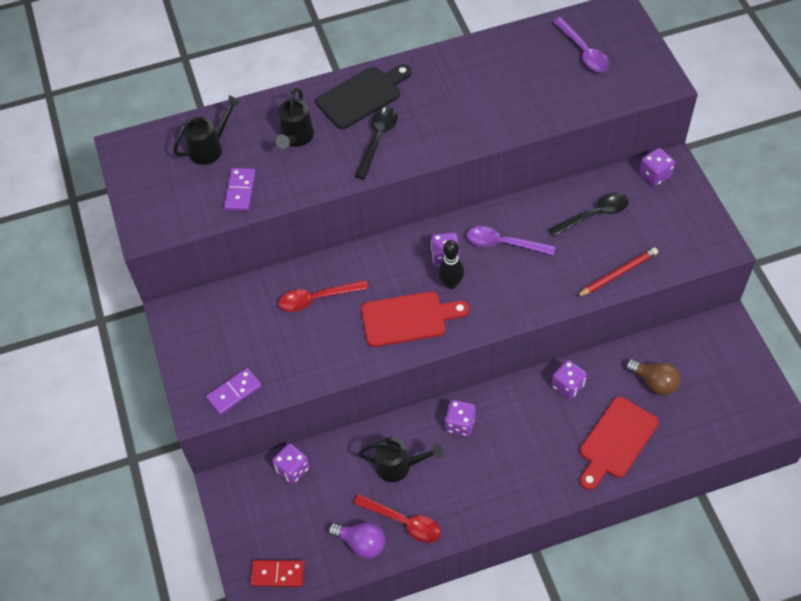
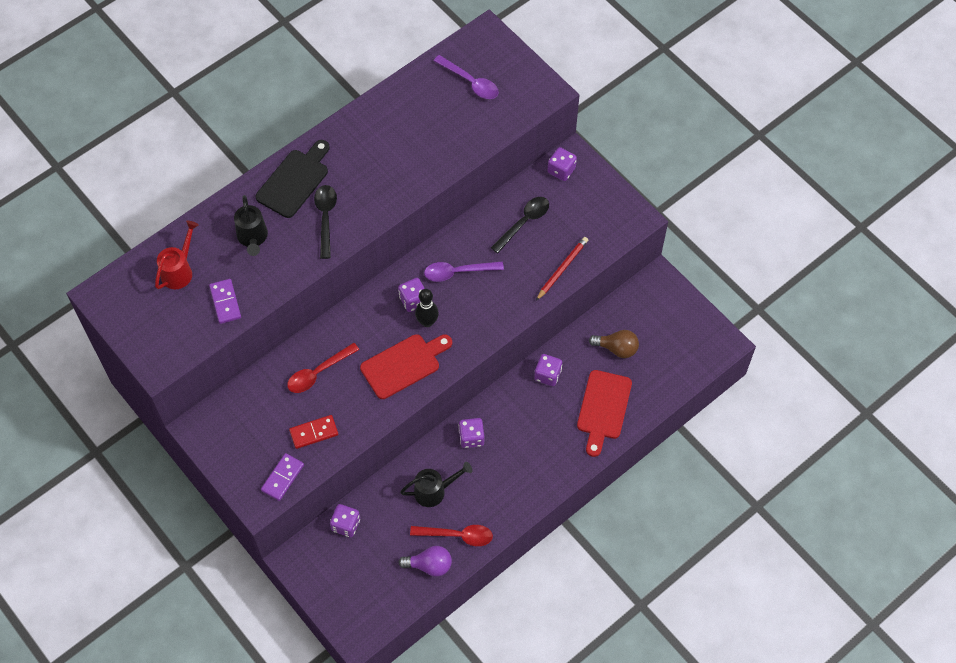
camera: 25 degrees left, 5 degrees up
black watering can [173,95,240,165] -> red watering can [155,221,199,289]
red domino [251,560,304,587] -> red domino moved to [289,415,338,449]

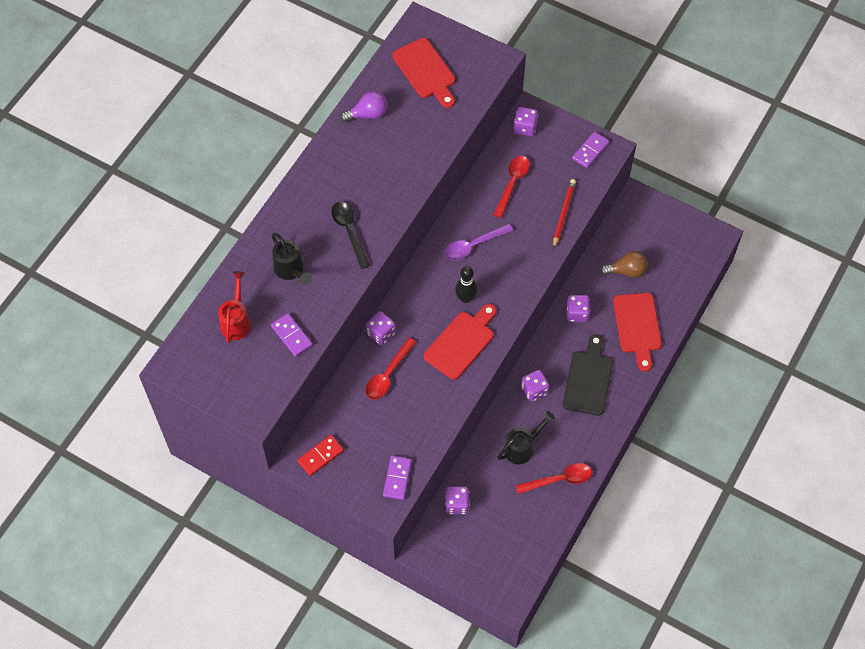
camera: 20 degrees left, 0 degrees up
black cutting board [256,140,330,218] -> black cutting board moved to [563,334,613,416]
red domino [289,415,338,449] -> red domino moved to [297,435,344,476]
purple dice [398,278,425,312] -> purple dice moved to [366,311,396,345]
purple light bulb [398,546,452,577] -> purple light bulb moved to [341,91,388,122]
purple spoon [434,55,499,99] -> red cutting board [392,38,455,108]
black spoon [491,197,549,253] -> red spoon [493,156,530,218]
none -> purple domino [572,132,610,168]

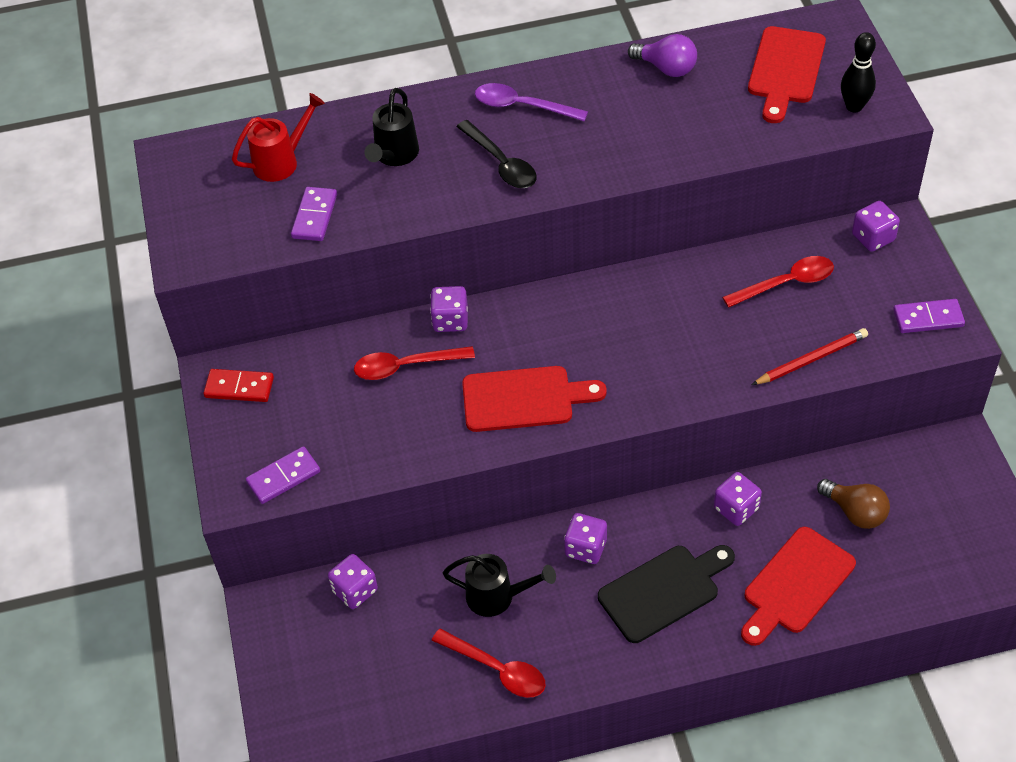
camera: 50 degrees right, 10 degrees down
black spoon [331,202,370,269] -> black spoon turned 120 degrees clockwise [456,120,537,188]
purple spoon [444,224,513,260] -> purple spoon moved to [475,83,588,122]
black bowling pin [455,266,477,303] -> black bowling pin moved to [841,32,876,112]

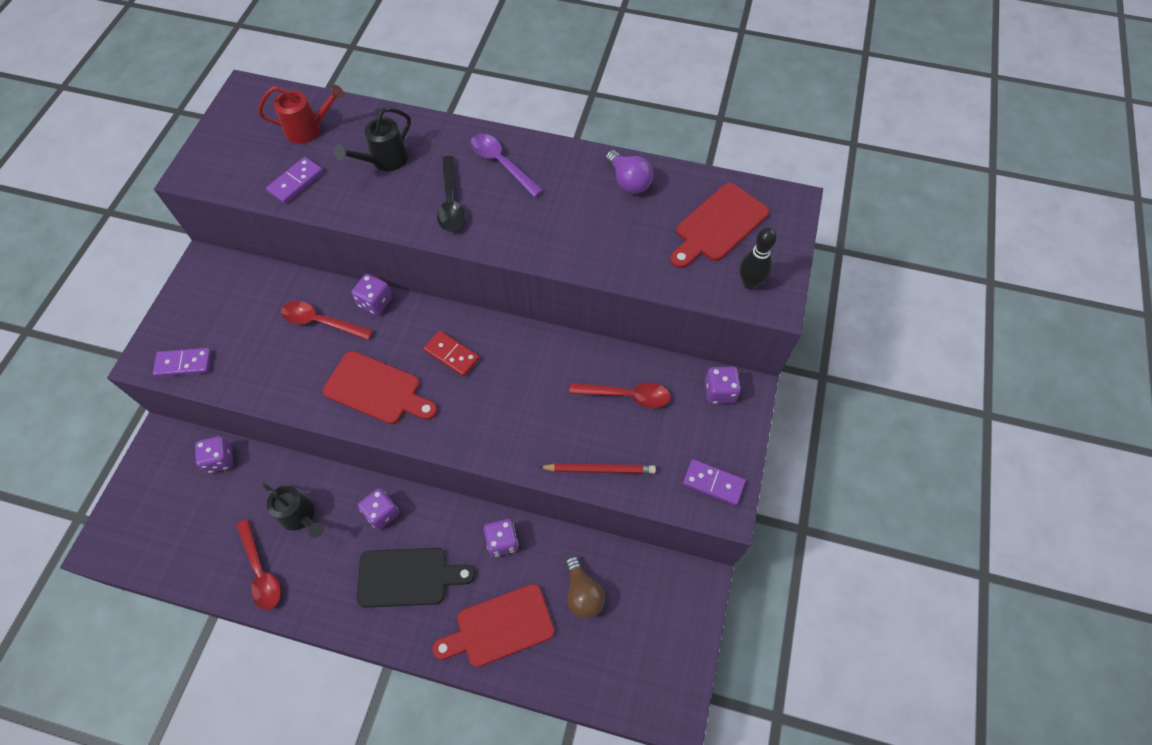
camera: 25 degrees right, 10 degrees up
red domino [204,369,274,402] -> red domino moved to [424,331,480,377]

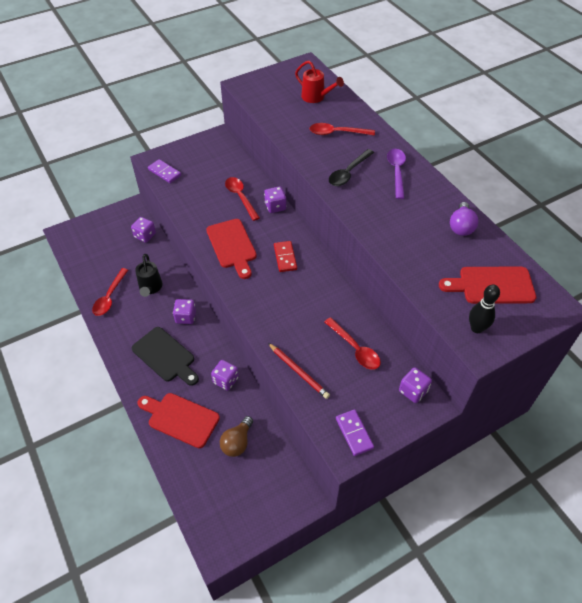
camera: 45 degrees right, 10 degrees down
purple domino [266,157,323,204] -> none
black watering can [334,107,411,171] -> red spoon [309,123,375,136]

